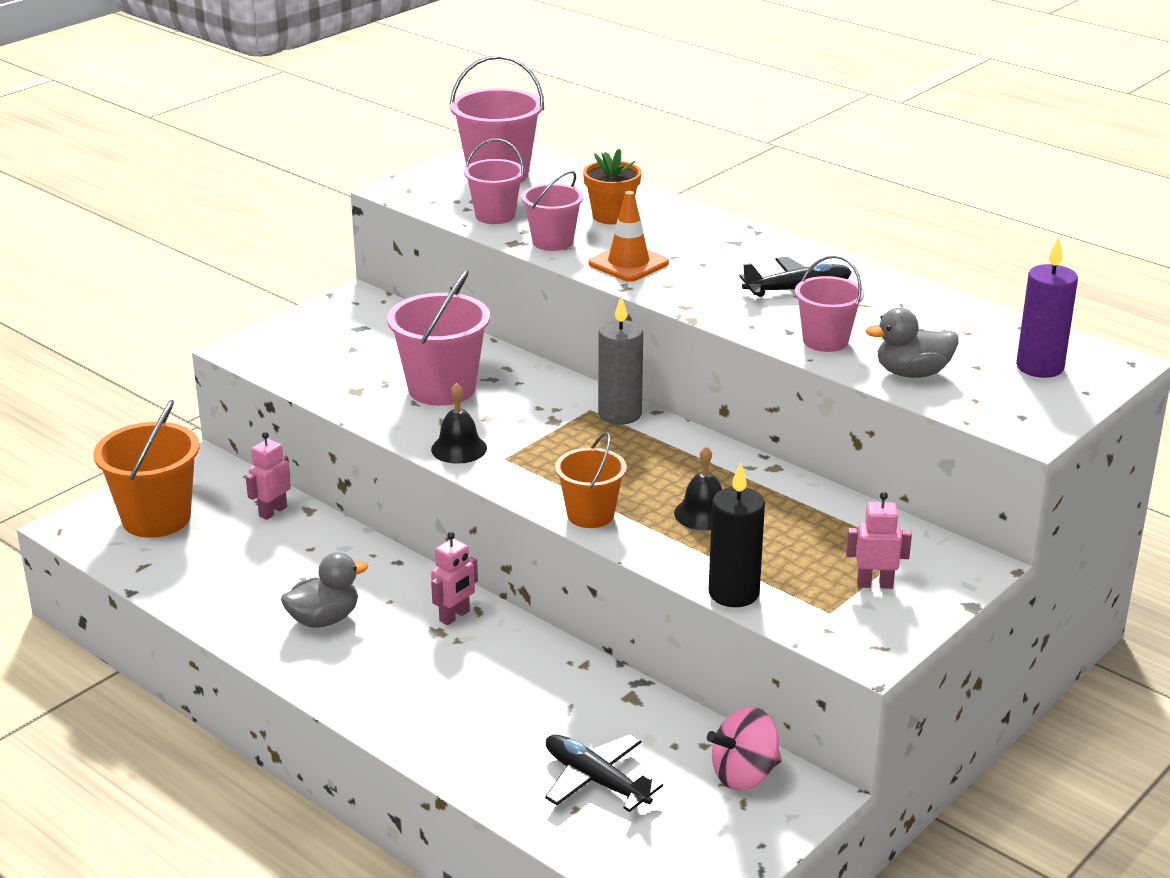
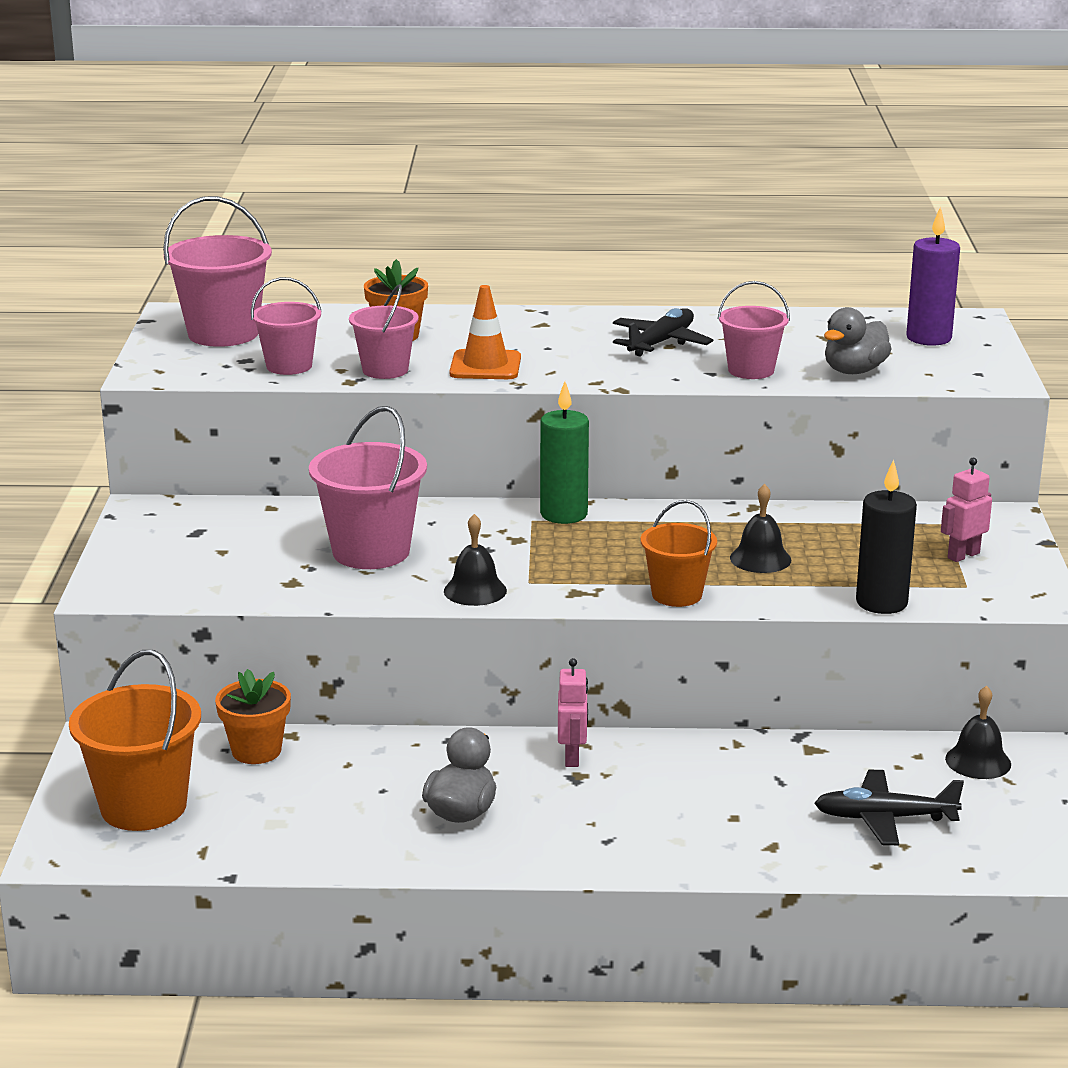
camera: 40 degrees left, 5 degrees down
pink robot [246,432,291,520] -> orange flower pot [215,669,291,764]
grey candle [598,295,643,425] -> green candle [540,381,589,524]
pink spinning top [707,707,781,791] -> black bell [945,685,1011,779]

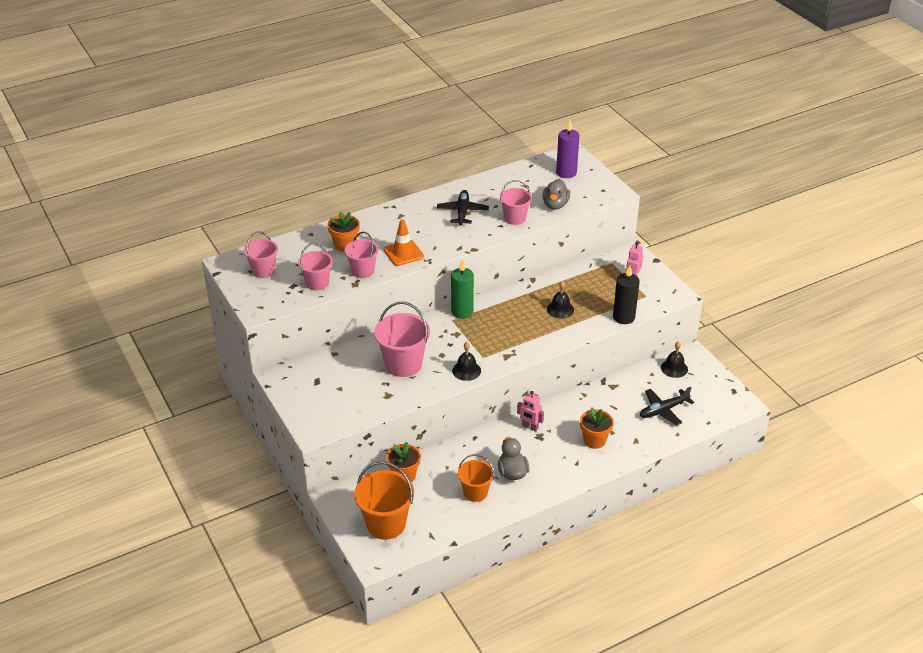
camera: 30 degrees left, 15 degrees up
pink bucket [163,196,272,347] -> pink bucket [244,231,278,278], size x0.63
pink robot [558,658,588,767] -> pink robot turned 150 degrees clockwise [517,391,544,432]
orange bucket [641,500,717,607] -> orange bucket moved to [458,454,494,502]
none -> orange flower pot [580,408,614,449]

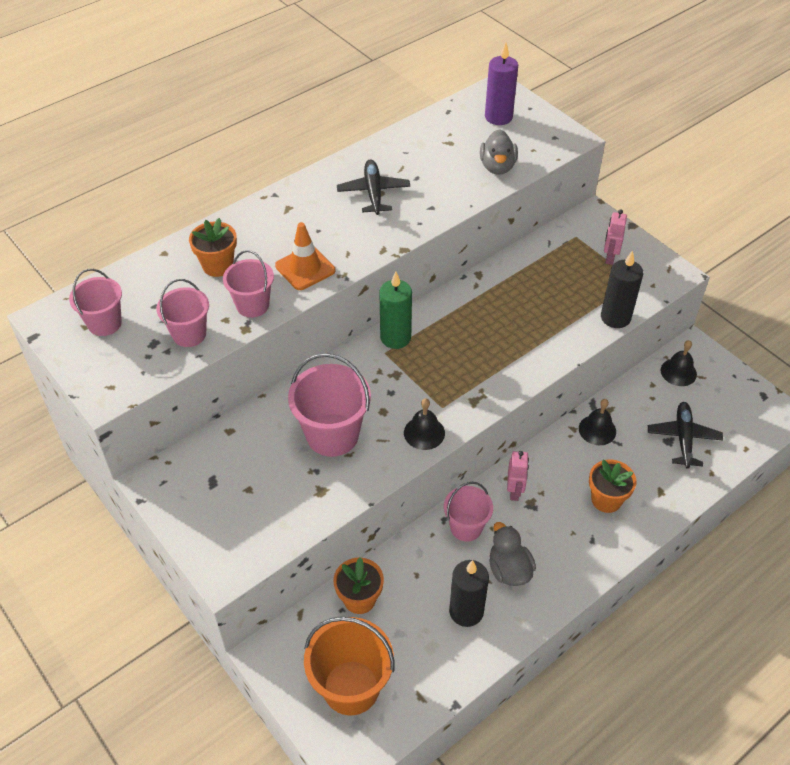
camera: 10 degrees left, 10 degrees up
orange bucket [458,454,494,502] -> black candle [449,560,489,627]
pink bucket [500,180,532,225] -> pink bucket moved to [444,482,493,542]
pink robot [517,391,544,432] -> pink robot turned 105 degrees counterclockwise [507,451,529,501]
black bell [547,281,574,318] -> black bell moved to [579,399,616,445]
black plane [640,387,694,426] -> black plane turned 135 degrees clockwise [648,402,723,469]

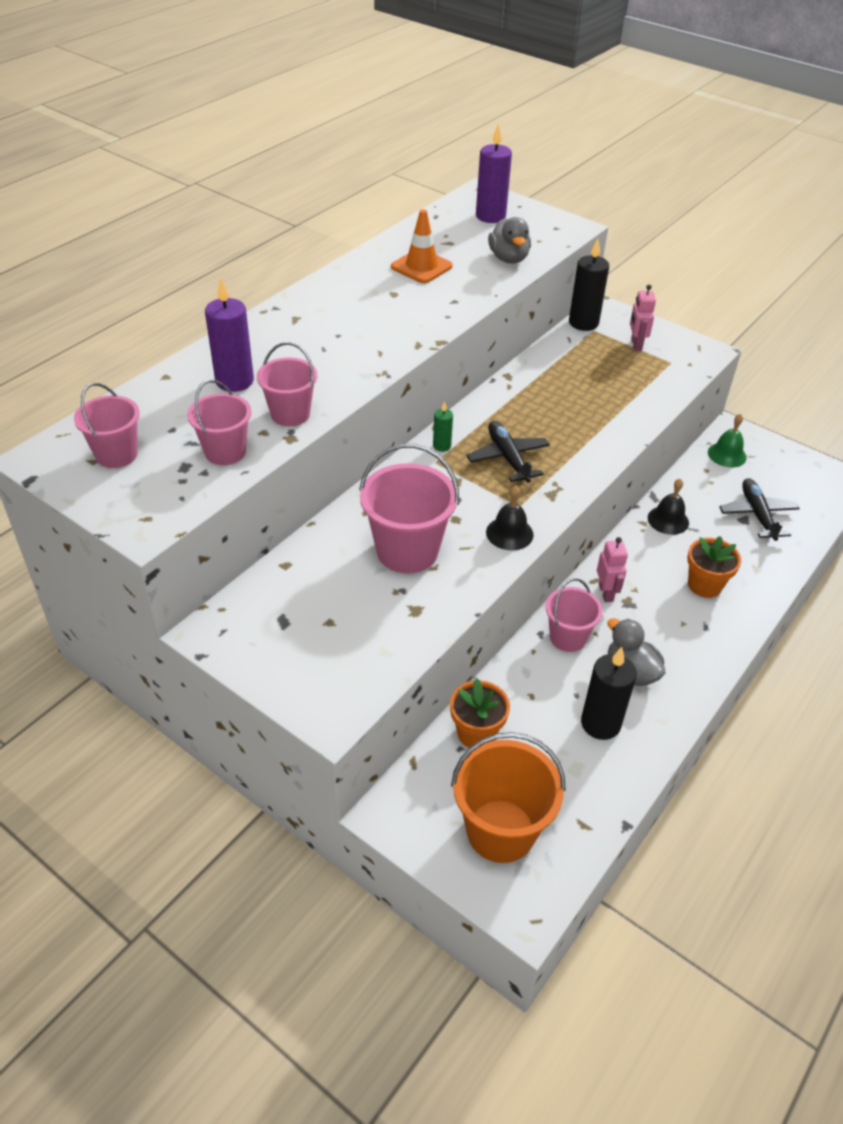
camera: 15 degrees left, 5 degrees down
orange flower pot [189,218,237,277] -> purple candle [205,278,254,392]
orange traffic cone [275,222,335,290] -> orange traffic cone moved to [391,209,453,283]
black plane [337,159,410,215] -> black plane moved to [466,421,550,483]
green candle [379,271,412,349] -> green candle [433,401,453,452], size x0.52
black candle [601,250,643,328] -> black candle moved to [569,239,609,331]
black bell [661,340,697,386] -> green bell [708,414,747,467]

